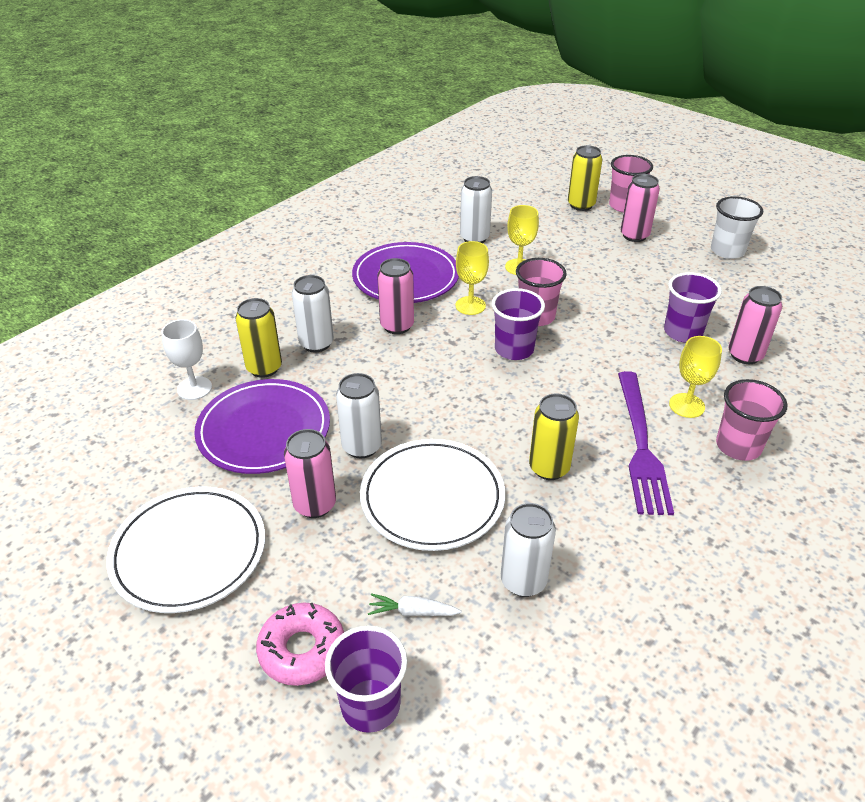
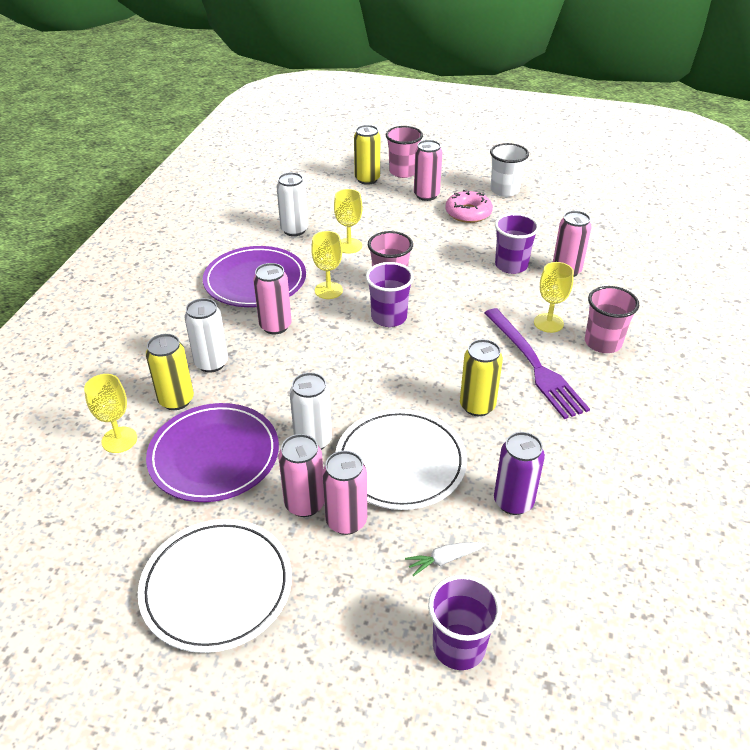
camera: 25 degrees left, 0 degrees up
white goblet [162,319,212,400] -> yellow goblet [84,374,137,453]
pink donut [256,603,344,686] -> pink donut moved to [445,190,493,223]
white can [501,503,556,597] -> purple can [494,432,545,515]
none -> pink can [322,451,367,535]

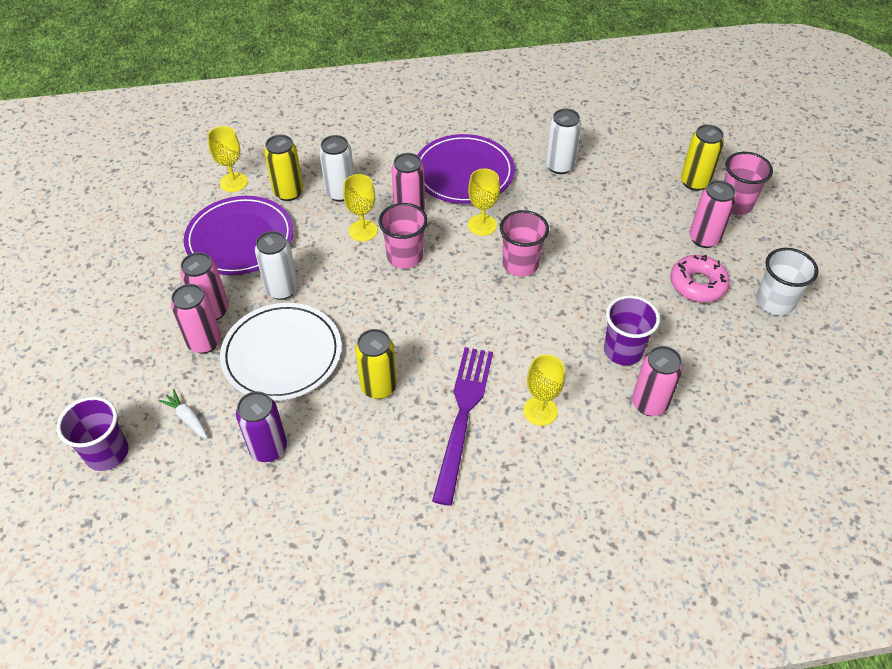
camera: 65 degrees right, 10 degrees up
white plate [138,519,292,653] -> none
yellow goblet [334,189,362,254] -> yellow goblet moved to [343,174,378,242]
purple cup [366,262,414,327] -> none
purple fork [484,308,590,419] -> purple fork turned 150 degrees clockwise [432,347,493,506]
pink cup [585,286,639,353] -> pink cup moved to [379,203,428,269]

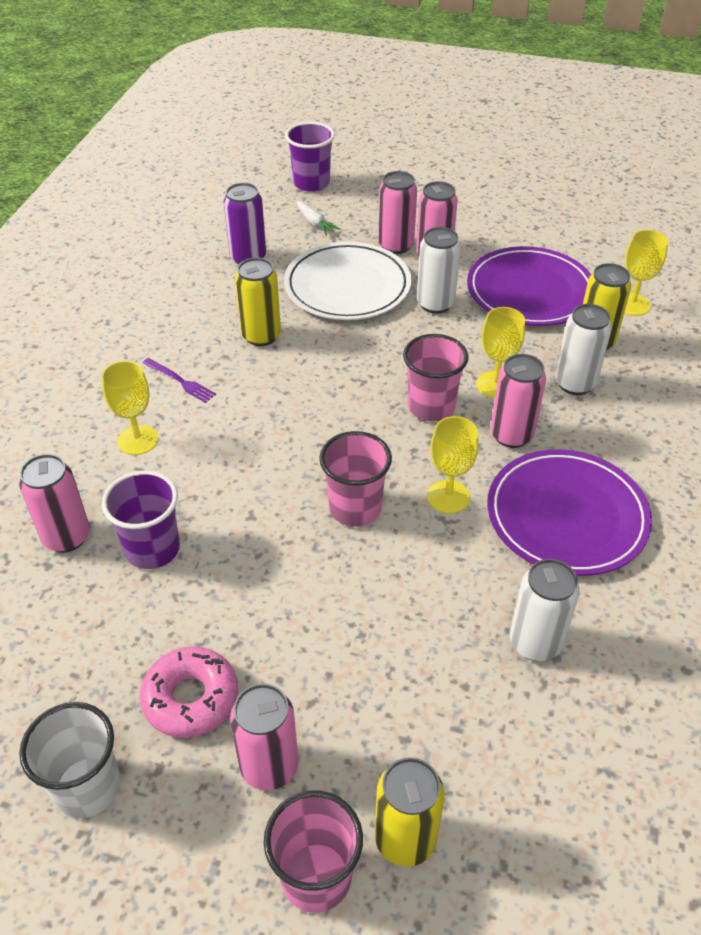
camera: 115 degrees right, 5 degrees down
white carrot [158,389,208,439] -> white carrot turned 75 degrees clockwise [297,201,341,236]
purple fork [432,347,493,506] -> purple fork [143,358,216,403], size x0.45

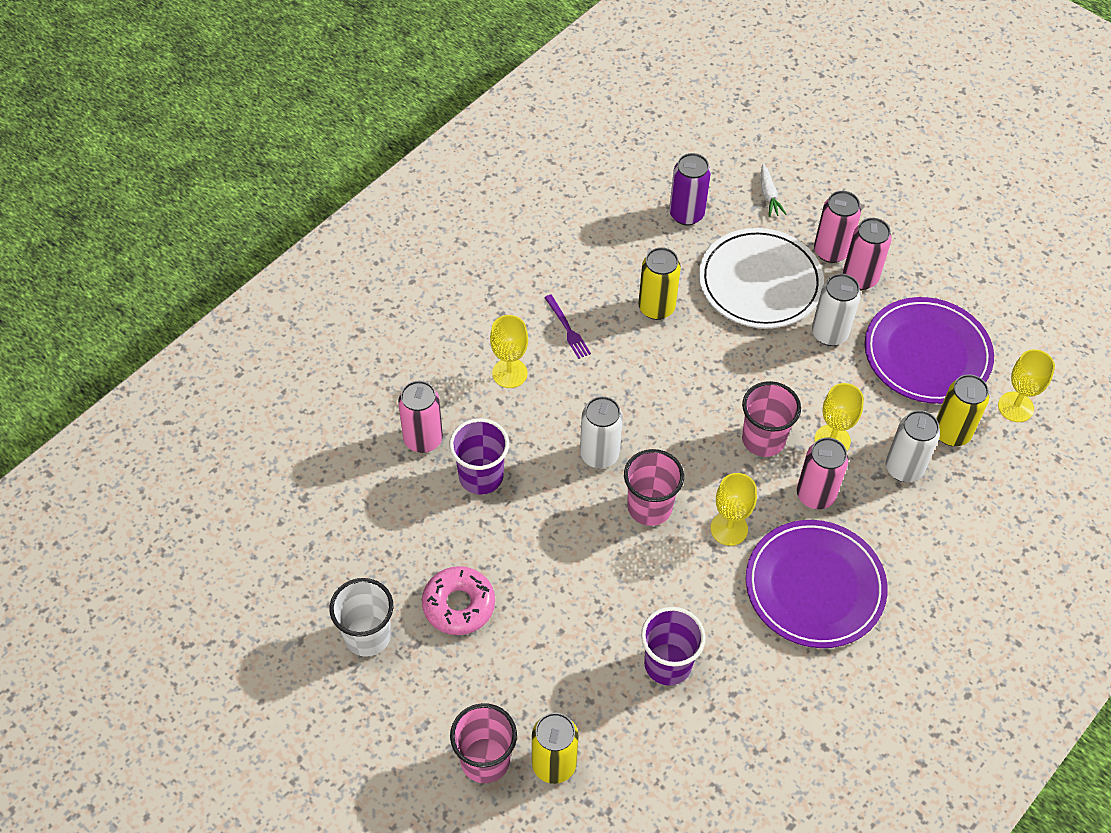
camera: 25 degrees right, 10 degrees up
pink can [230,684,299,791] -> none
purple cup [285,122,335,192] -> purple cup moved to [641,607,706,686]
white can [510,559,580,661] -> white can moved to [580,396,623,468]

